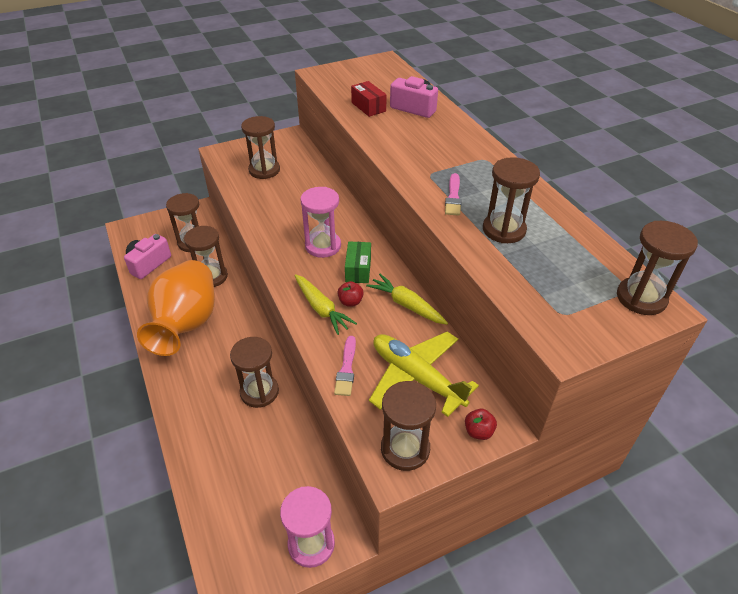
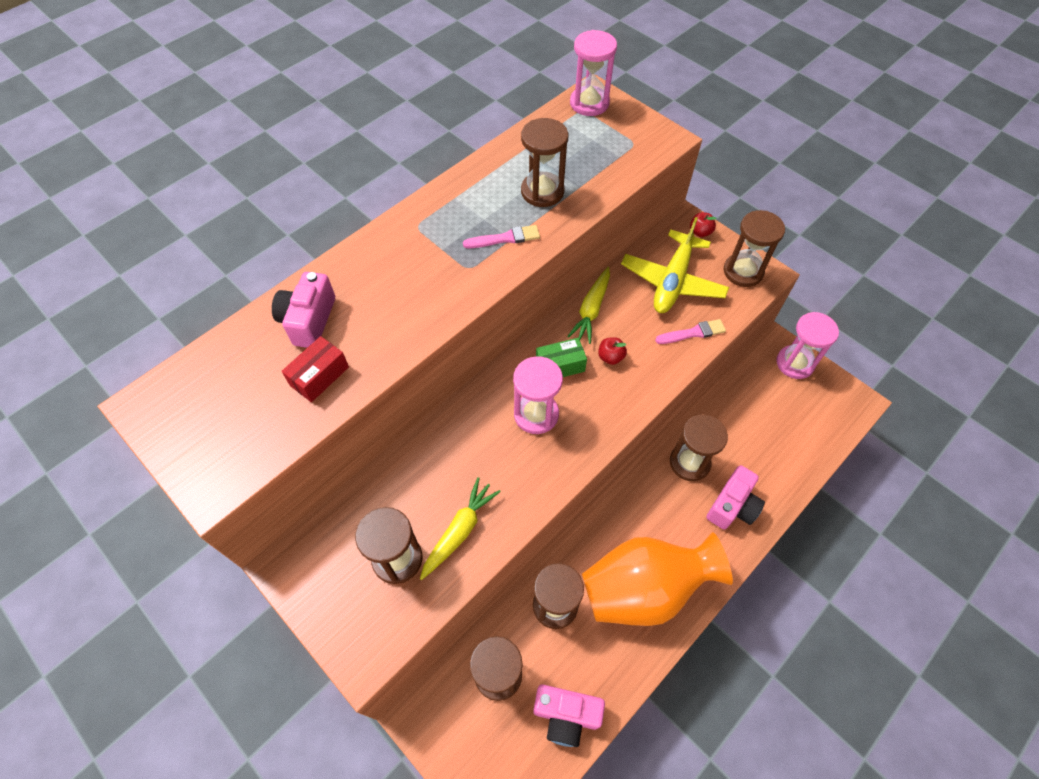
camera: 110 degrees left, 15 degrees up
yellow carrot [294,274,357,335] -> yellow carrot moved to [420,477,501,580]
brown hourglass [617,221,698,315] -> pink hourglass [570,30,617,116]
none -> pink camera [706,465,765,530]

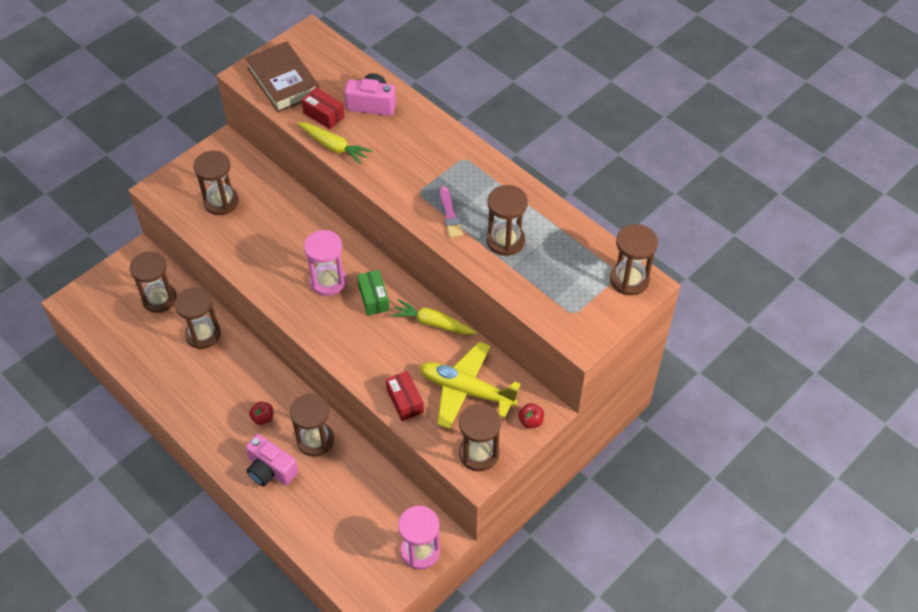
camera: 90 degrees right, 5 degrees down
yellow carrot [420,477,501,580] -> yellow carrot moved to [297,122,372,165]
pink camera [533,685,605,747] -> none
pink hourglass [570,30,617,116] -> brown hourglass [610,224,658,296]
orange vase [582,532,733,626] -> none
red apple [598,337,627,365] -> red apple moved to [249,401,273,425]
pink brush [655,319,726,344] -> red box [386,371,424,421]
none -> brown book [245,41,319,112]

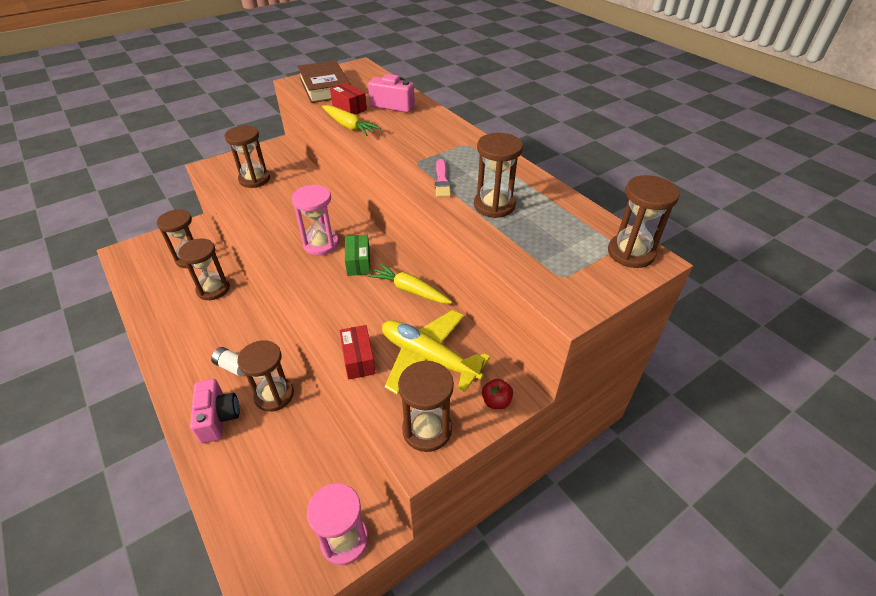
camera: 10 degrees right, 10 degrees down
pink camera [246,434,298,486] -> pink camera turned 150 degrees counterclockwise [190,379,240,443]
red apple [249,401,273,425] -> white battery [211,347,245,376]

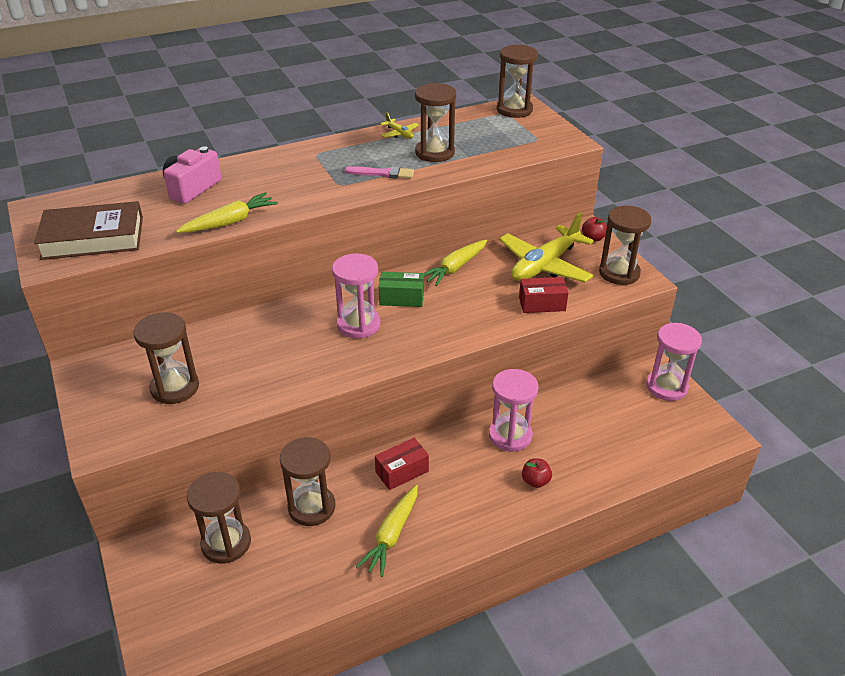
camera: 80 degrees left, 5 degrees down
pink camera [190,379,240,443] -> red apple [522,458,552,488]
white battery [211,347,245,376] -> none
brown hourglass [237,340,294,412] -> pink hourglass [489,369,539,452]
red box [330,83,367,115] -> red box moved to [375,438,429,490]
none -> yellow carrot [356,485,418,577]
none -> yellow plane [380,112,419,139]

